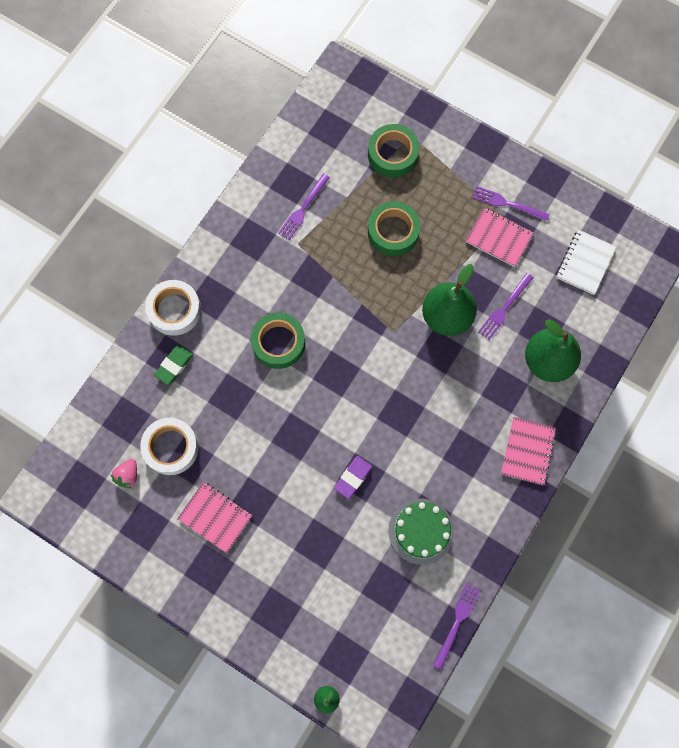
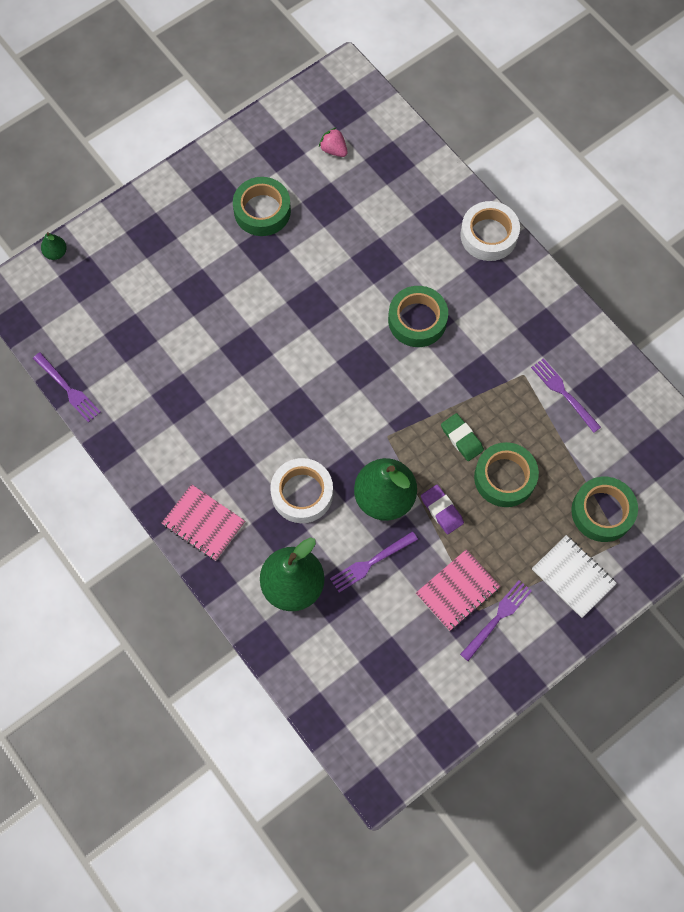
camera: 110 degrees right, 5 degrees down
white tape [140,418,199,475] -> white tape moved to [270,458,333,523]
green eraser [154,345,193,385] -> green eraser moved to [441,413,484,461]
pink notebook [177,482,252,553] -> green tape [233,177,291,236]
purple eraser [334,456,372,499] -> purple eraser moved to [421,485,464,534]
green cake [388,498,454,565] -> none
purple fork [478,273,534,340] -> purple fork turned 90 degrees counterclockwise [330,531,418,592]
white notebook [556,230,616,295] -> white notebook moved to [532,535,617,618]

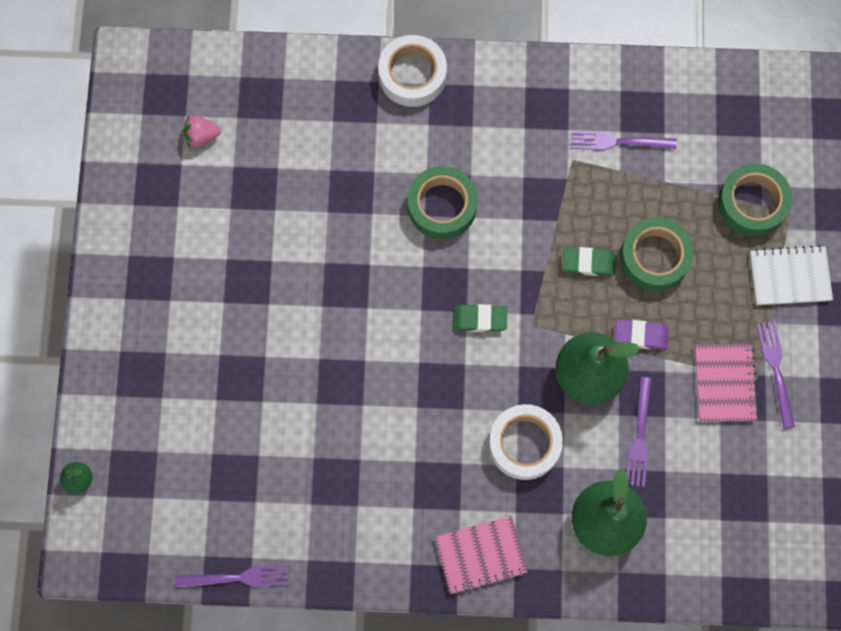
camera: 50 degrees left, 5 degrees up
green tape [233,177,291,236] -> none
none -> green eraser [453,304,507,332]

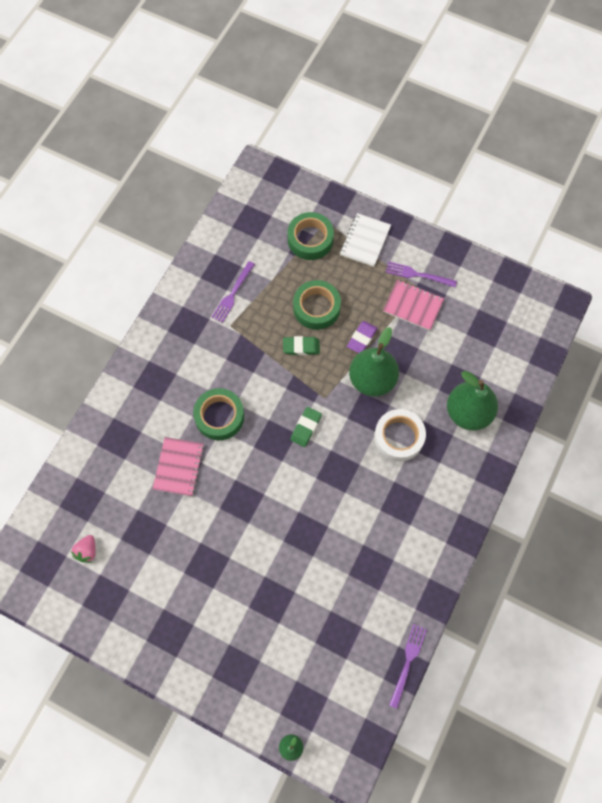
camera: 65 degrees left, 5 degrees down
white tape [378,35,447,107] -> none
pink notebook [435,516,528,595] -> pink notebook moved to [153,437,204,496]
green eraser [562,247,616,276] -> green eraser turned 60 degrees clockwise [283,336,320,355]
purple fork [626,377,652,487] -> none

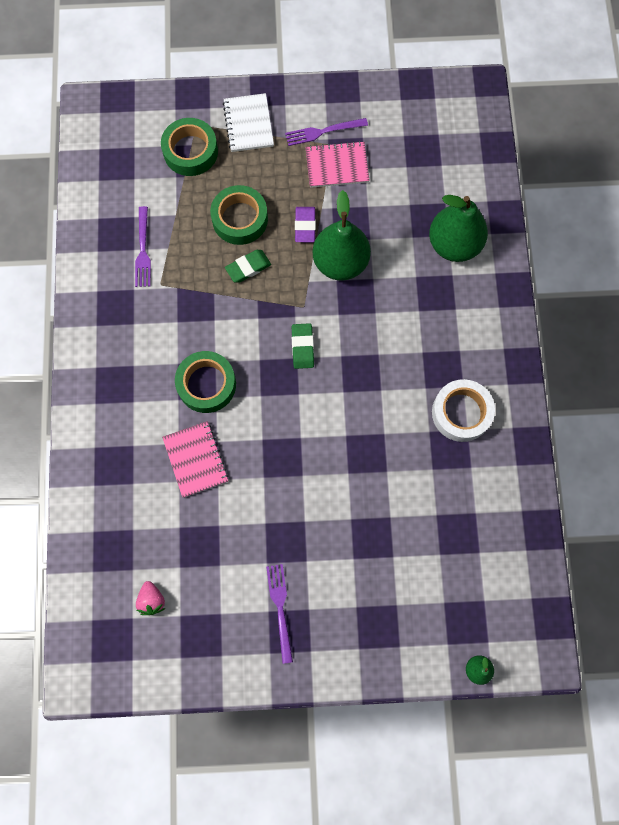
camera: 30 degrees left, 5 degrees up
white tape [374,409,426,462] -> white tape moved to [432,379,495,442]
purple fork [389,624,427,709] -> purple fork moved to [266,564,293,664]

